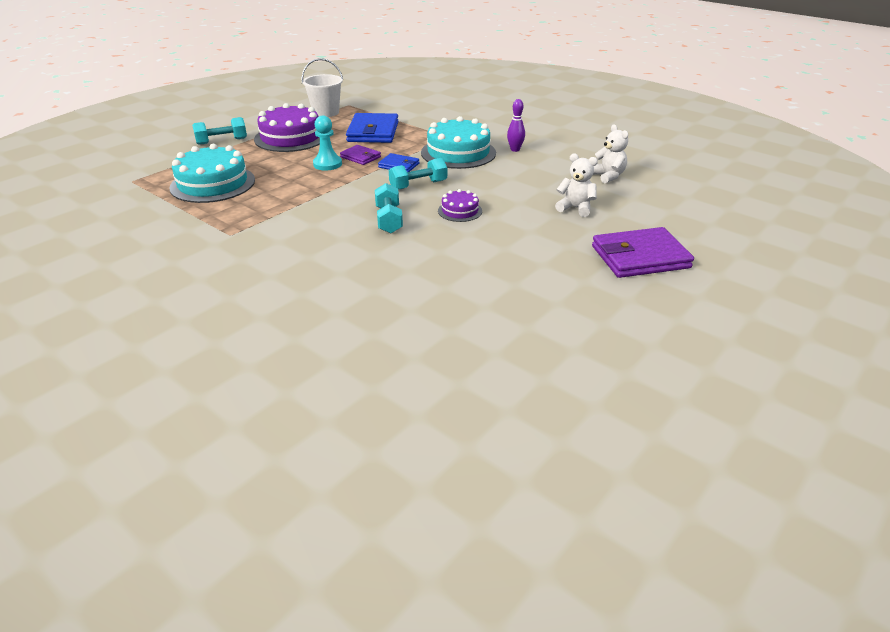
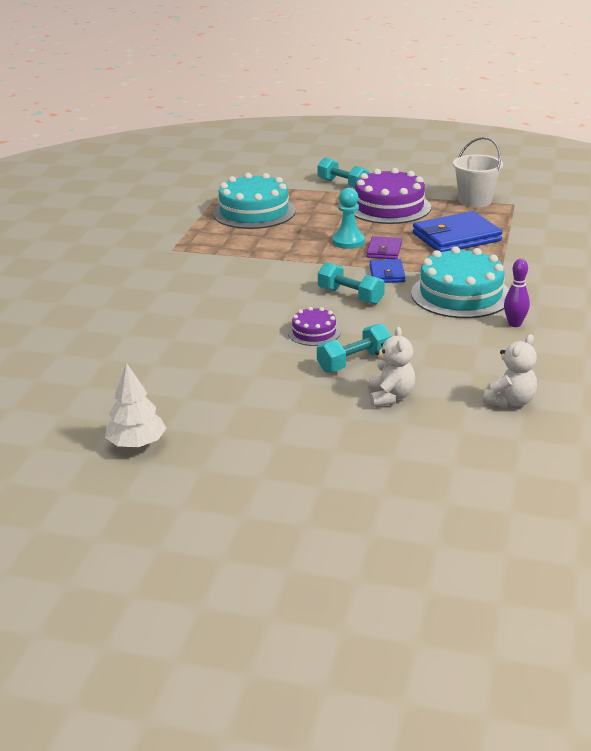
camera: 65 degrees right, 5 degrees down
turquoise dumbbell [375,183,403,233] -> turquoise dumbbell moved to [317,323,392,372]
purple wallet [592,227,694,278] -> none
none -> white tree [105,363,166,448]

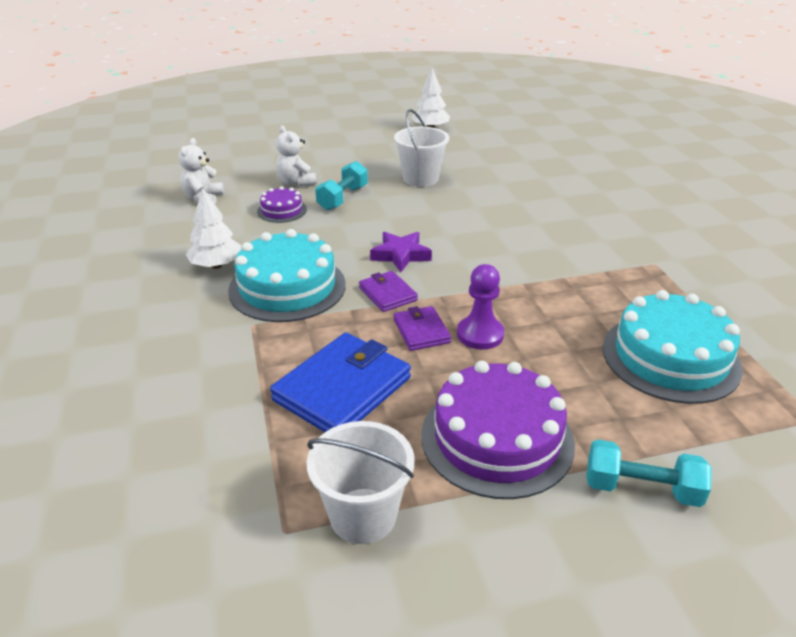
camera: 150 degrees right, 5 degrees up
purple cake [288,307,341,346] -> purple cake moved to [257,186,307,223]
turquoise dumbbell [318,262,385,305] -> purple star [370,232,432,272]
turquoise pawn [332,188,365,249] -> purple pawn [457,264,504,349]
blue wallet [369,259,405,283] -> purple wallet [359,271,418,312]
purple bowling pin [504,259,530,327] -> white tree [186,188,241,269]
none -> white bucket [394,109,449,187]

